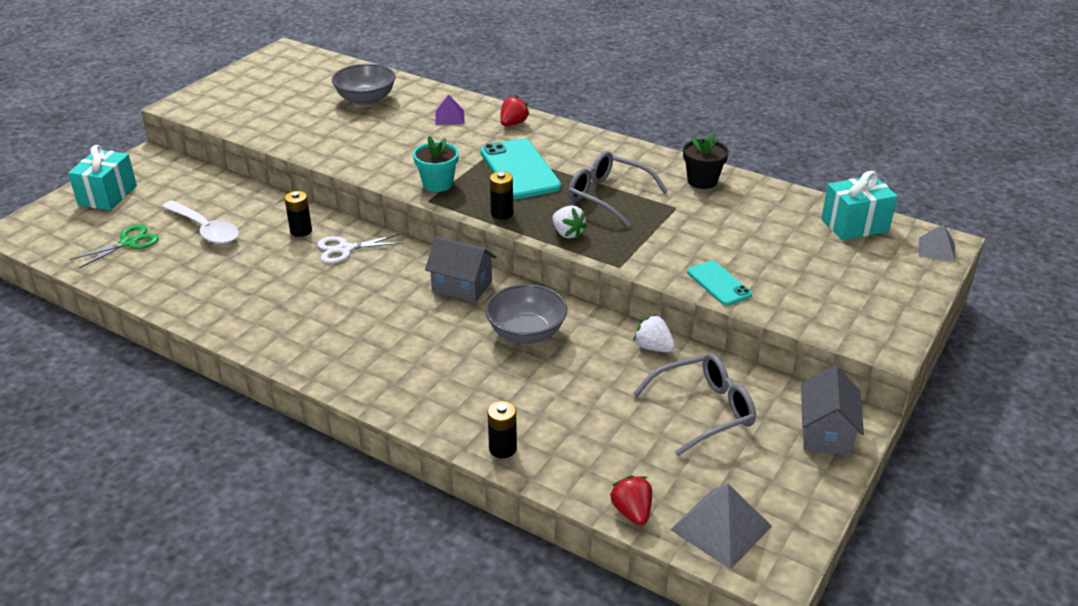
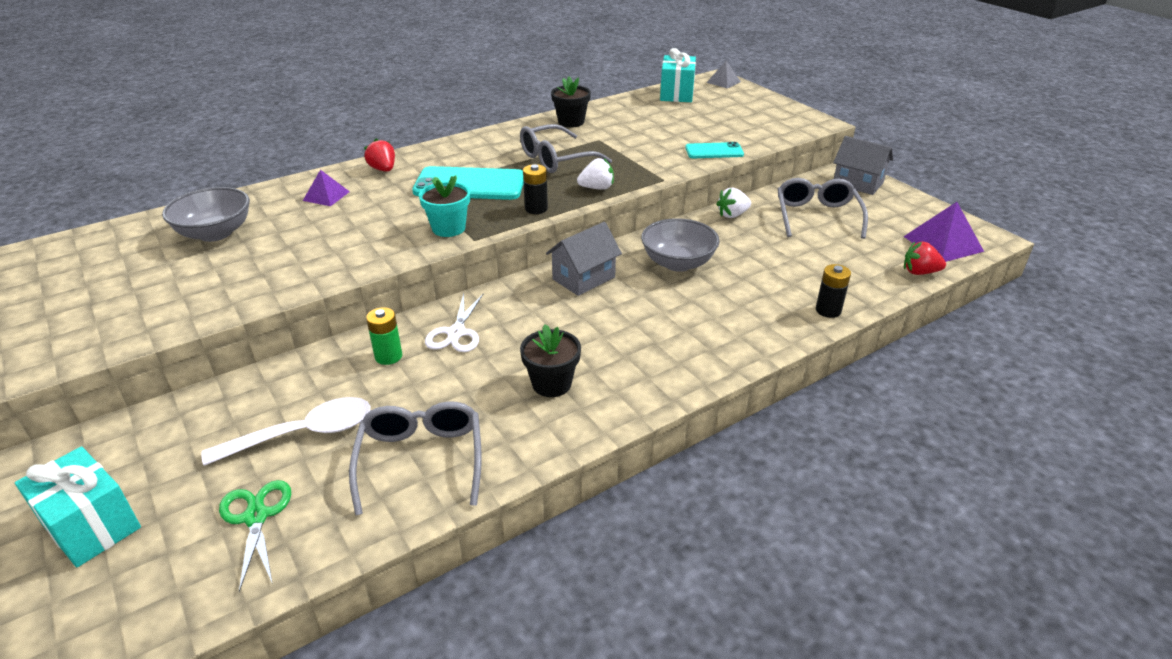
camera: 65 degrees left, 0 degrees up
black battery [285,191,312,237] -> green battery [366,307,402,365]
grey pyramid [670,484,772,569] -> purple pyramid [903,202,984,262]
none -> grey glasses [349,401,482,516]
none -> black flower pot [520,324,581,397]

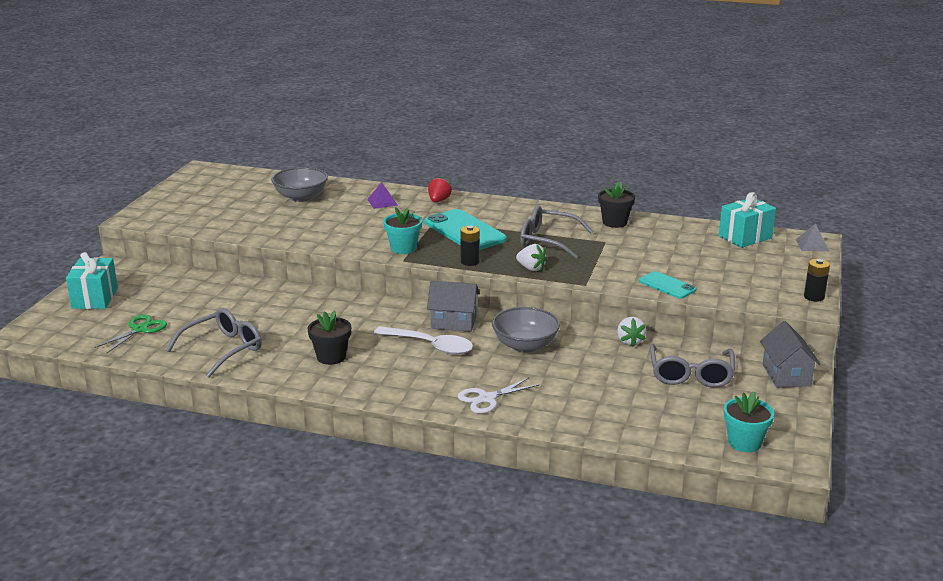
camera: 50 degrees right, 10 degrees down
white spoon [201,397,370,466] -> white spoon moved to [374,326,473,355]
green battery [366,307,402,365] -> none
white scissors [425,293,484,352] -> white scissors moved to [458,378,539,414]
white strawberry [717,188,751,218] -> white strawberry turned 120 degrees counterclockwise [617,317,646,347]
grey glasses [778,178,868,239] -> grey glasses turned 135 degrees clockwise [650,344,735,388]
black battery [816,264,851,318] -> black battery moved to [804,259,830,302]
purple pyramid [903,202,984,262] -> turquoise flower pot [724,391,774,452]
red strawberry [904,241,946,275] -> none

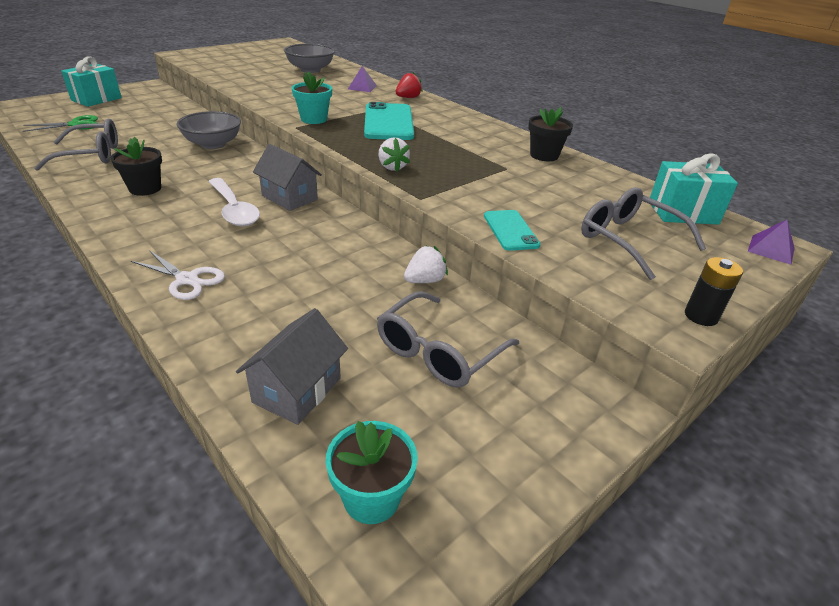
camera: 30 degrees right, 10 degrees up
white scissors [458,378,539,414] -> white scissors turned 150 degrees counterclockwise [131,250,225,300]
black battery [460,226,480,266] -> none
grey bowl [492,307,560,353] -> grey bowl moved to [177,111,241,149]
grey glasses [520,206,593,259] -> grey glasses moved to [581,187,706,280]
white strawberry [617,317,646,347] -> white strawberry turned 150 degrees counterclockwise [404,246,448,283]
grey house [760,321,821,388] -> grey house moved to [236,308,348,425]
grey pyramid [795,223,829,251] -> purple pyramid [748,220,795,265]

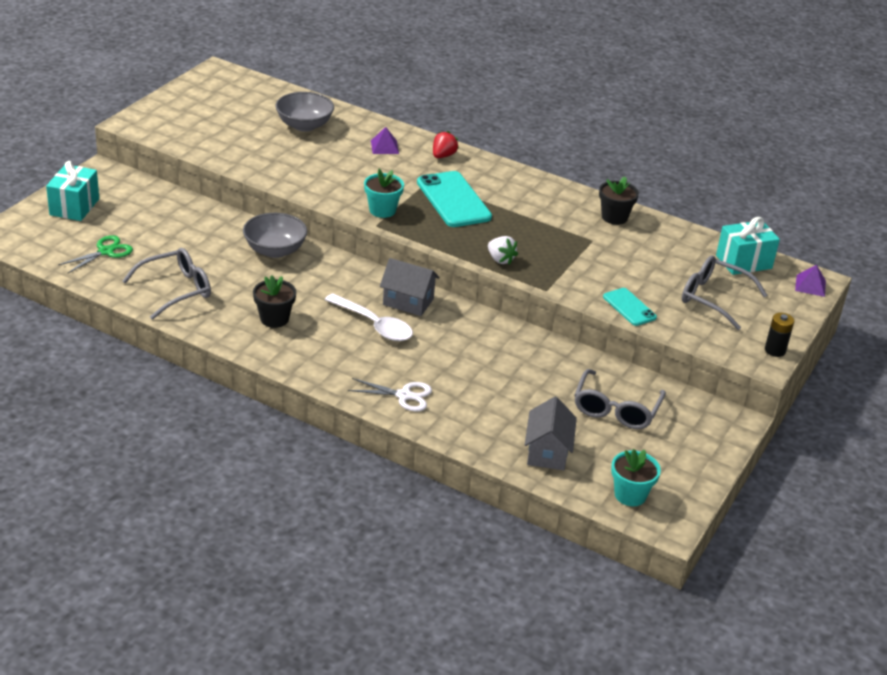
camera: 20 degrees left, 0 degrees up
white strawberry [404,246,448,283] -> none

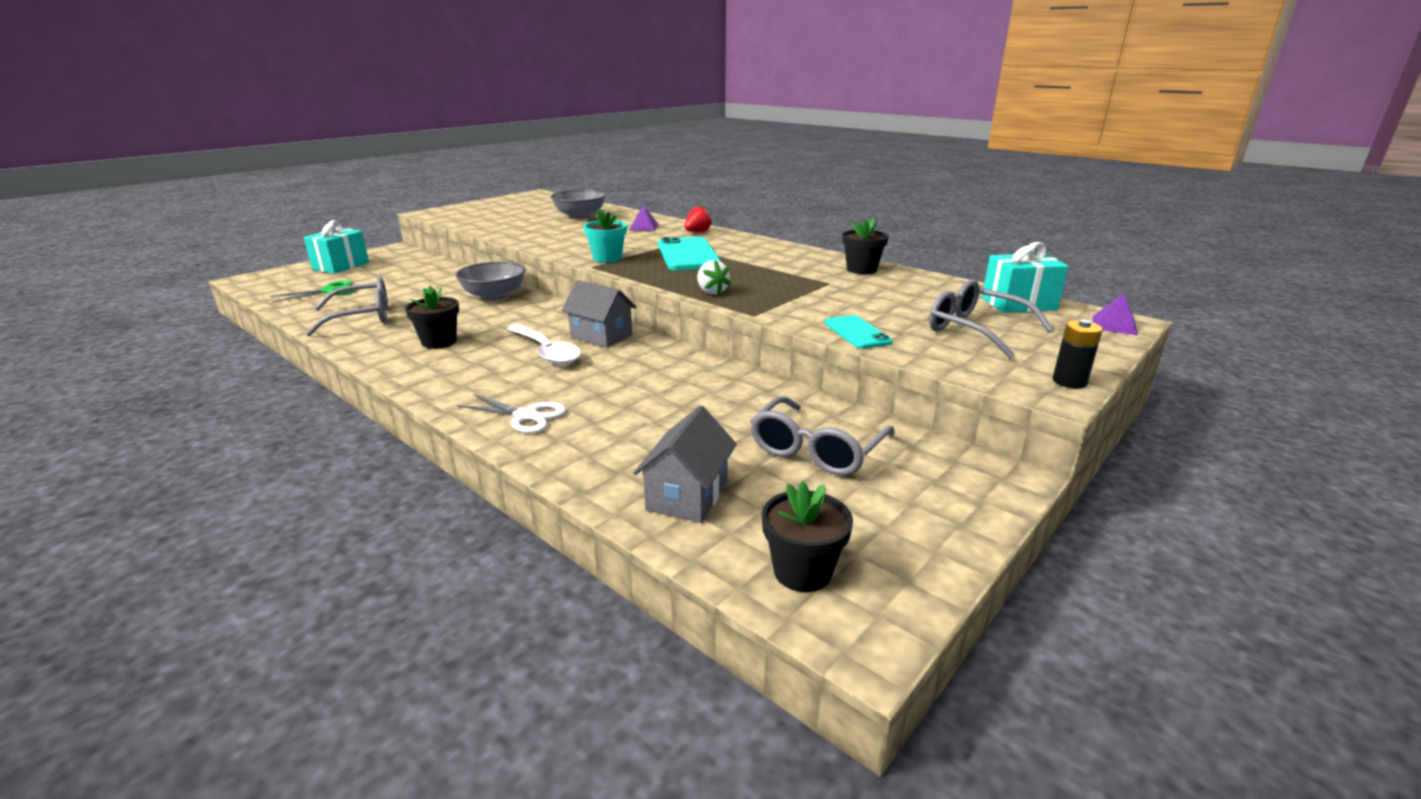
camera: 15 degrees right, 10 degrees down
turquoise flower pot [611,449,661,506] -> black flower pot [762,481,853,592]

